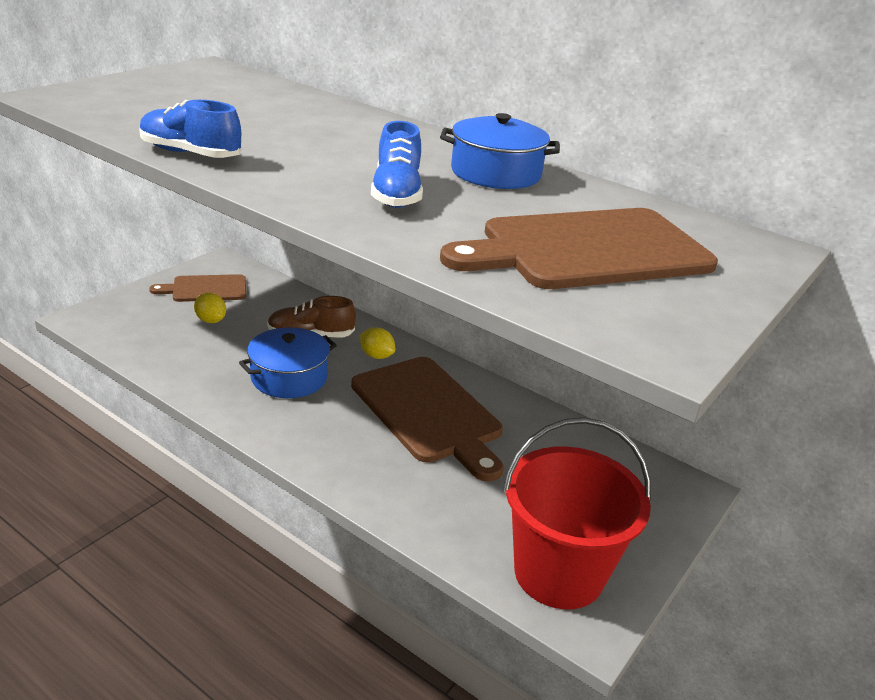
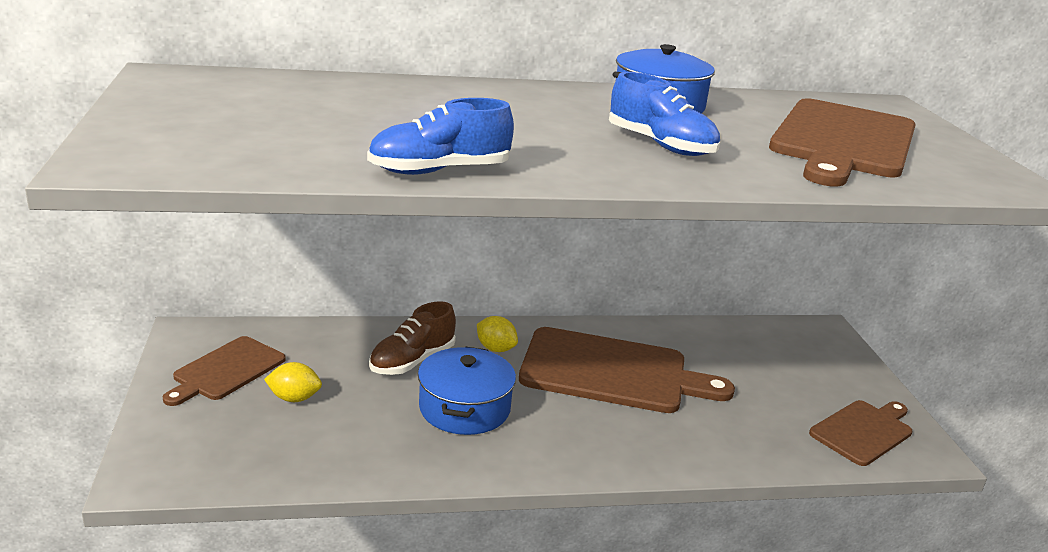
camera: 45 degrees left, 5 degrees down
yellow lemon [360,327,395,359] -> yellow lemon turned 45 degrees clockwise [477,316,518,352]
red bucket [503,417,651,610] -> brown cutting board [809,400,913,466]

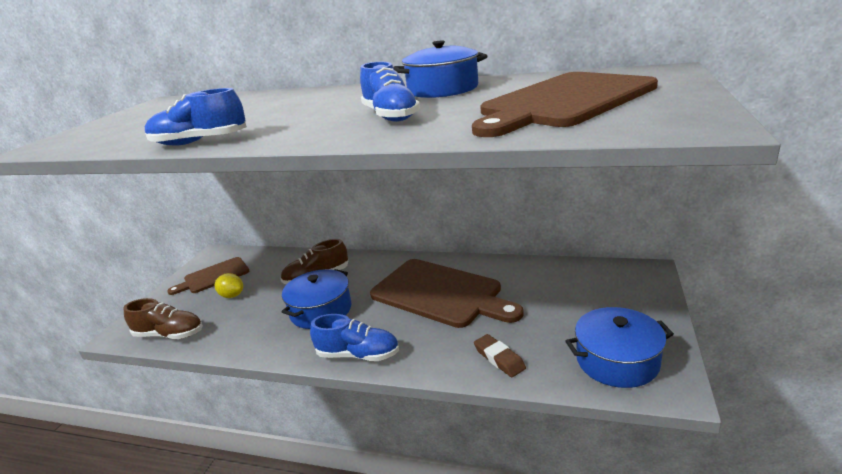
camera: 30 degrees right, 0 degrees up
yellow lemon [477,316,518,352] -> none
brown cutting board [809,400,913,466] -> blue pot [566,307,674,388]
none -> brown shoe [123,298,203,339]
none -> blue shoe [310,314,399,361]
none -> brown eraser [474,334,526,377]

